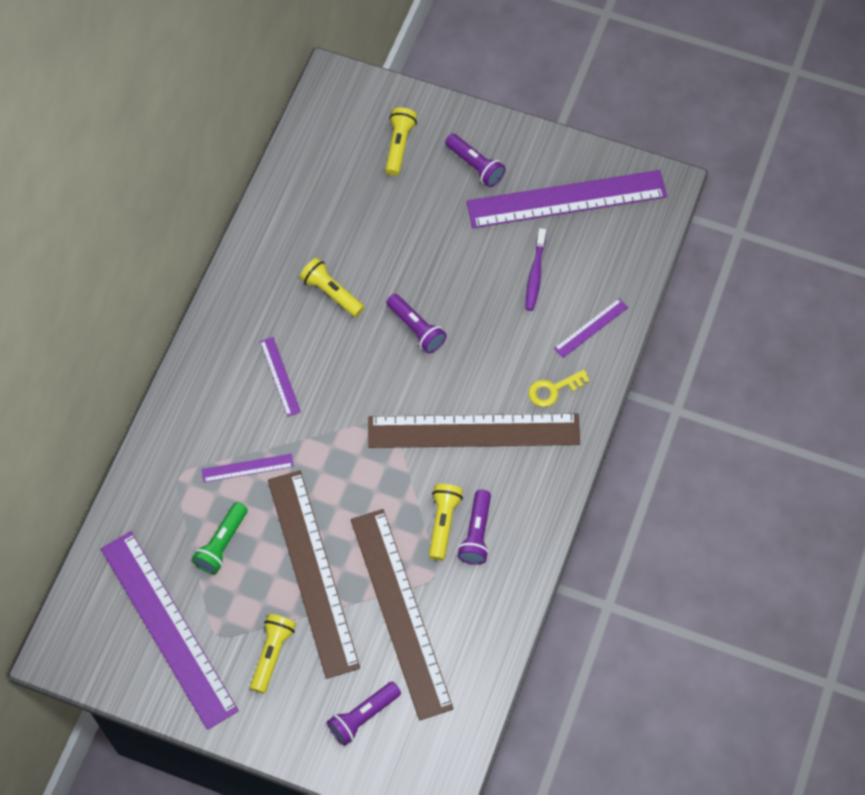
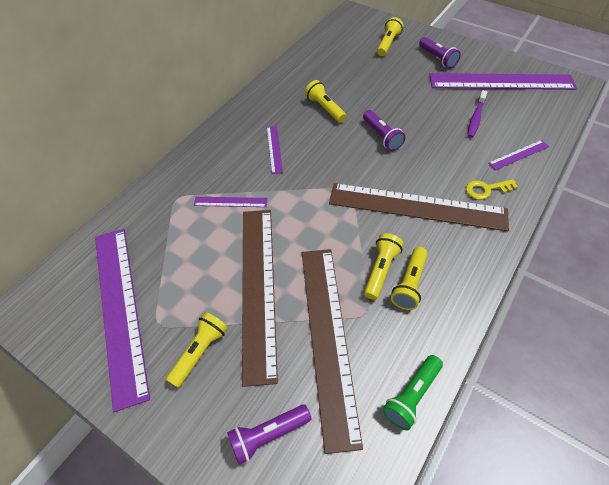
camera: 15 degrees right, 10 degrees down
green flashlight [192,502,248,574] -> green flashlight moved to [382,355,443,431]
purple flashlight [458,490,491,565] -> yellow flashlight [391,247,428,310]

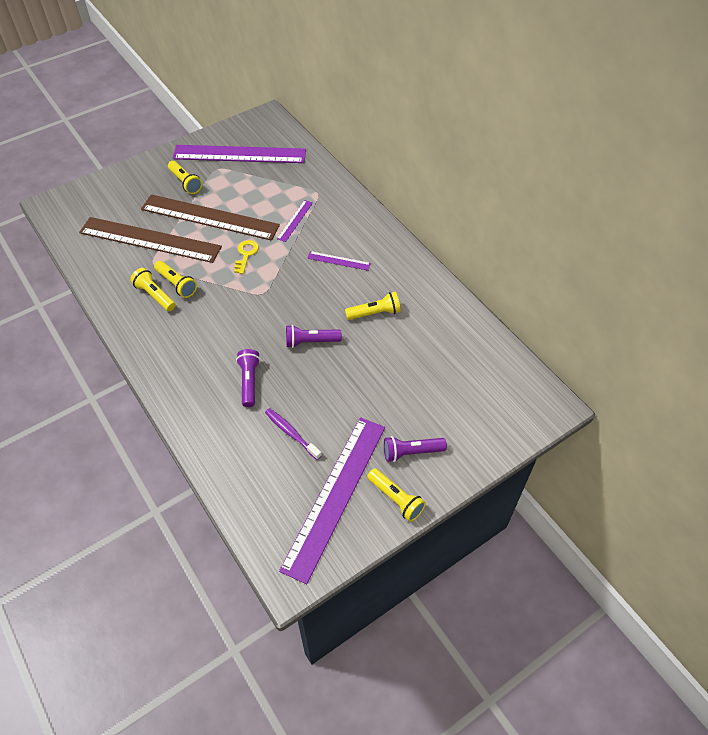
camera: 110 degrees right, 0 degrees up
purple flashlight [227,404,311,465] -> purple flashlight moved to [236,349,260,407]
brown ruler [329,183,509,231] -> none
yellow flashlight [377,17,403,56] -> yellow flashlight moved to [367,468,426,522]
green flashlight [382,355,443,431] -> none
yellow key [466,179,518,200] -> yellow key moved to [234,240,259,274]
purple ruler [488,140,549,170] -> none

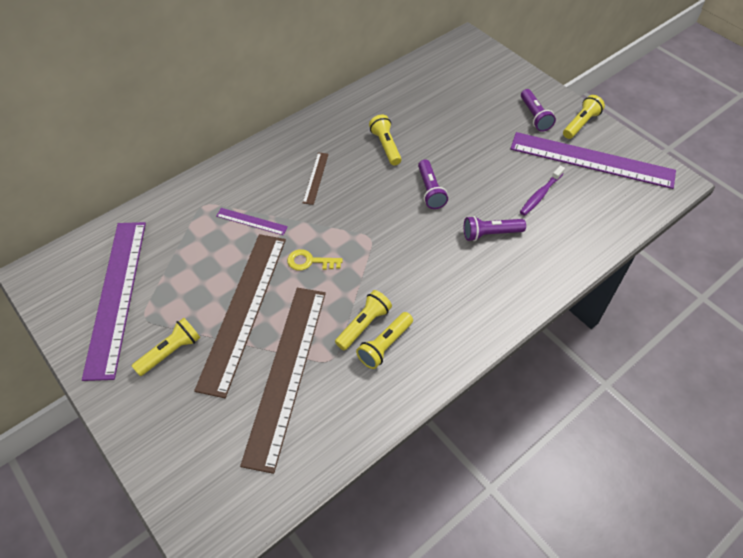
camera: 95 degrees left, 0 degrees up
purple ruler [307,251,371,271] -> brown ruler [303,152,329,205]

